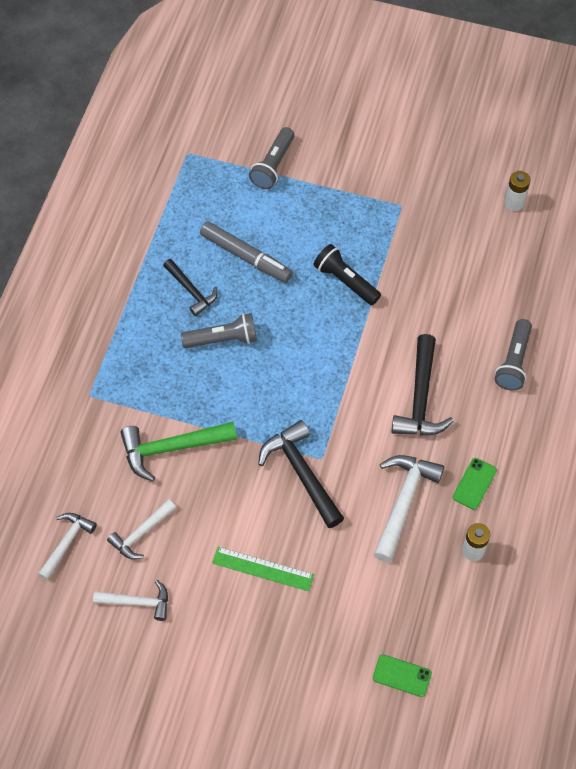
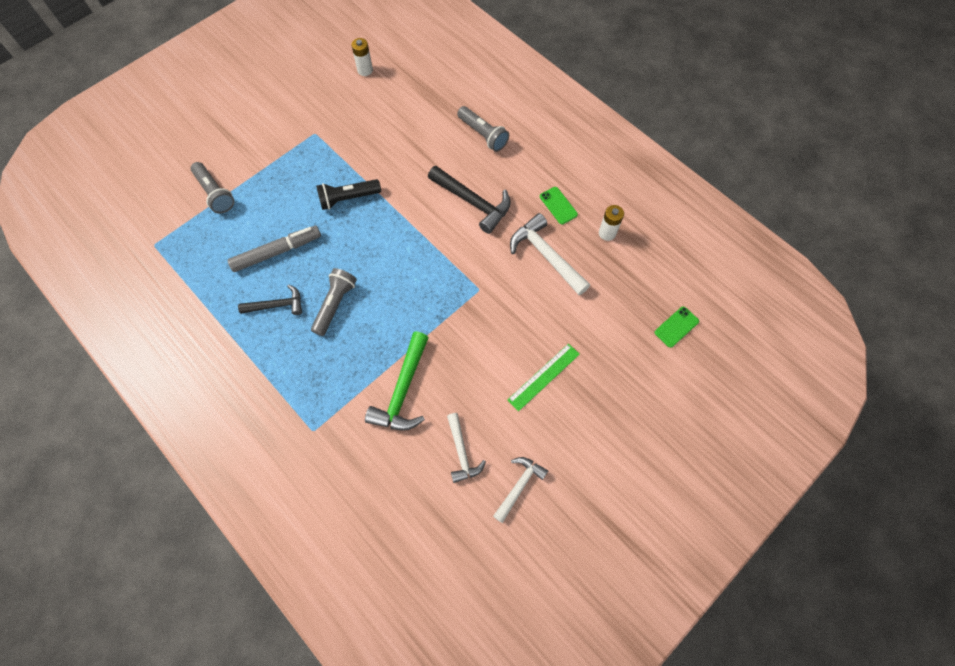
camera: 60 degrees left, 5 degrees up
white hammer [38,513,97,580] -> none
black hammer [258,420,344,528] -> none

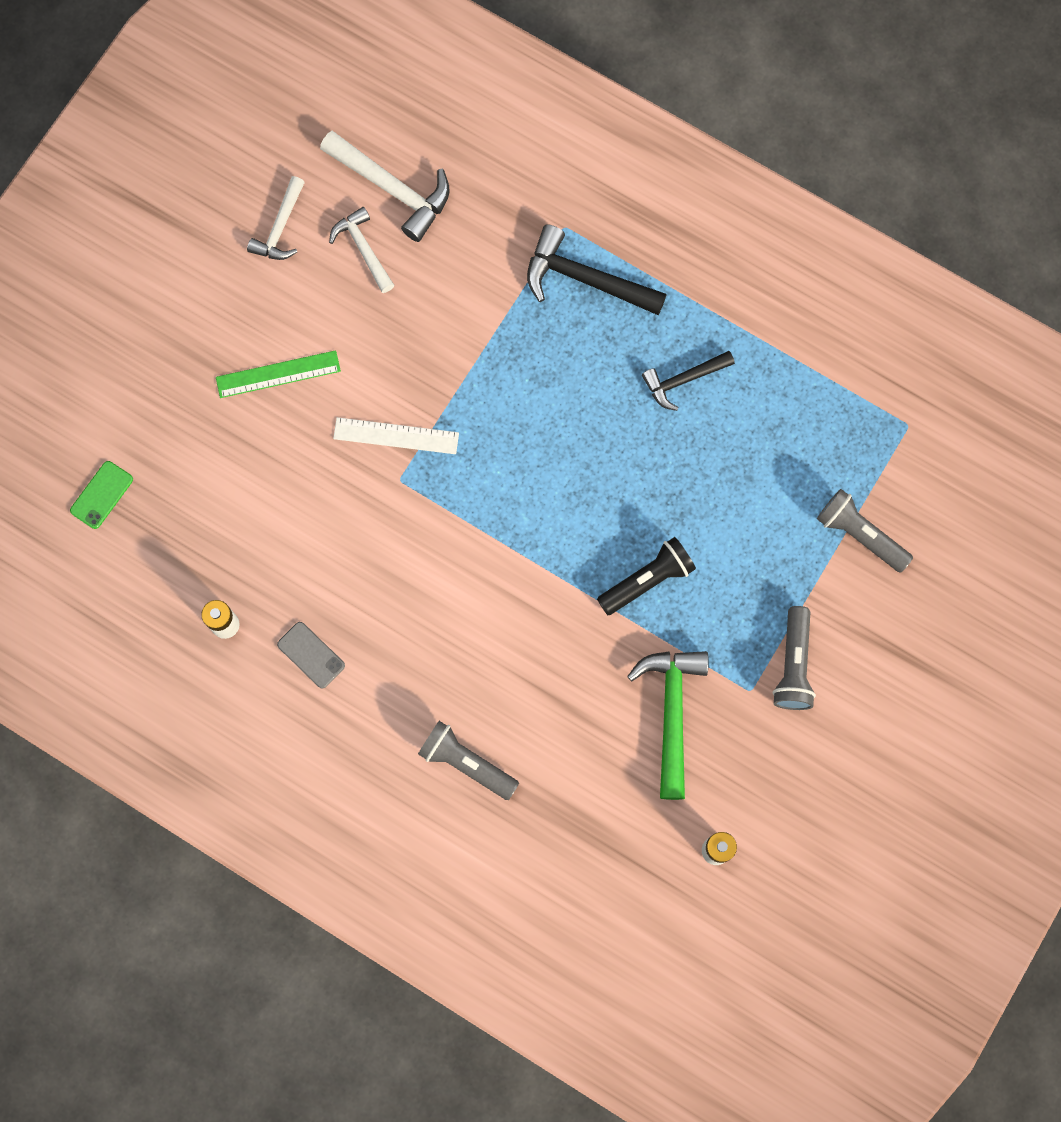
camera: 165 degrees right, 10 degrees up
grey marker [228,226,321,272] -> none
grey flashlight [311,268,357,336] -> grey flashlight moved to [773,606,816,710]
green hammer [365,332,429,431] -> green hammer moved to [627,651,708,800]
black hammer [428,166,511,234] -> black hammer moved to [527,224,667,315]
green ruler [507,343,580,411] -> green ruler turned 45 degrees clockwise [216,350,341,398]
white hammer [510,213,590,295] -> white hammer moved to [320,131,450,242]
green phone [540,187,578,224] -> grey phone [277,622,345,689]
none -> white ruler [333,417,459,454]

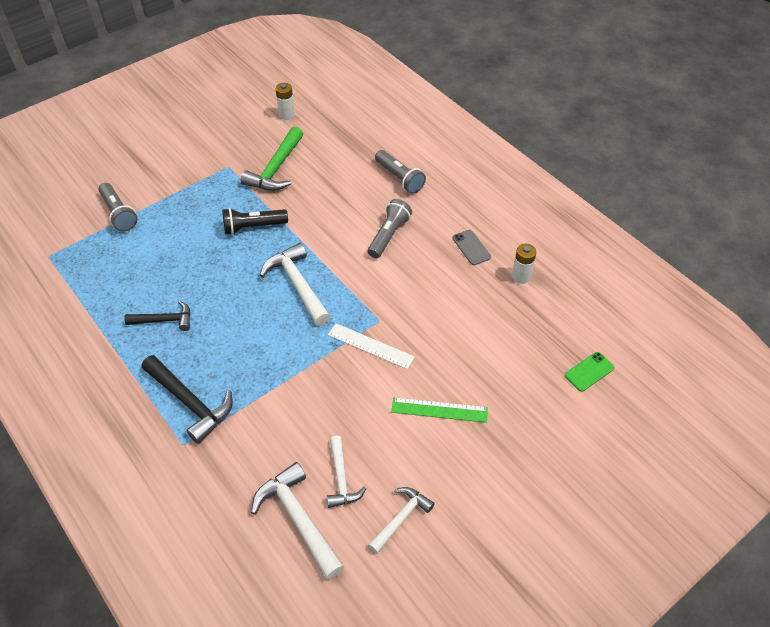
camera: 160 degrees left, 25 degrees down
grey flashlight [773,606,816,710] -> grey flashlight moved to [368,199,412,258]
none -> white hammer [260,243,331,326]

